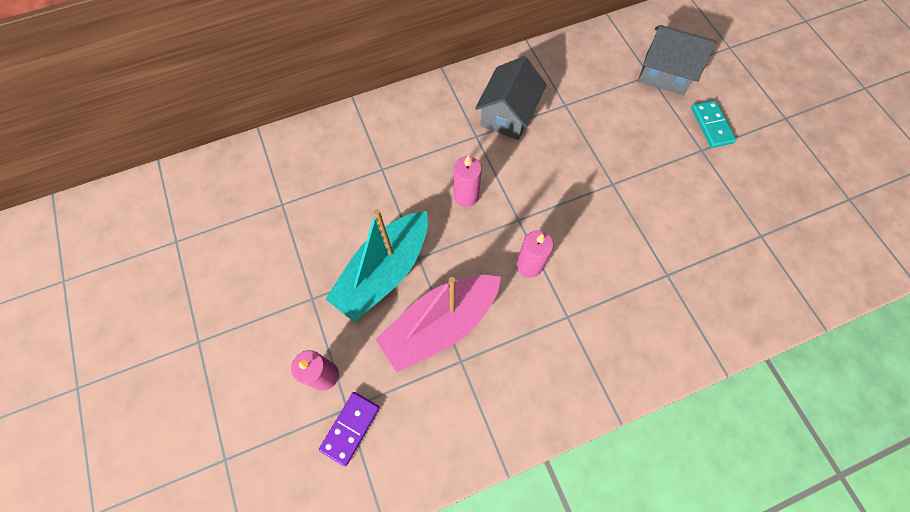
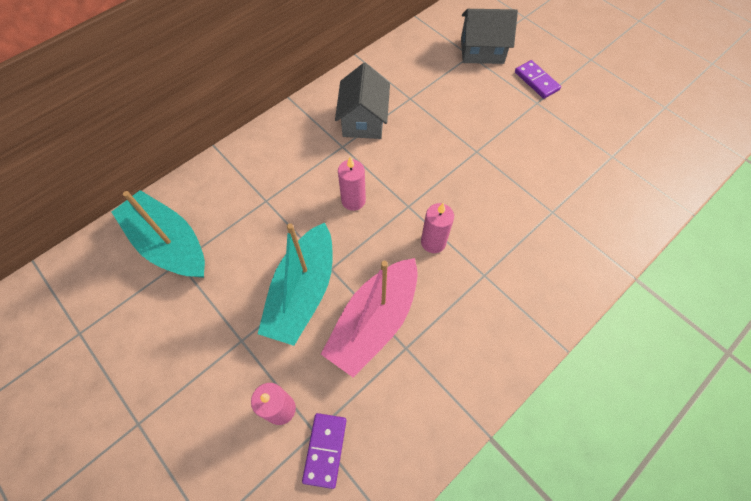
camera: 20 degrees left, 5 degrees down
turquoise domino [691,100,736,148] -> purple domino [515,60,561,99]
none -> turquoise boat [112,190,205,278]

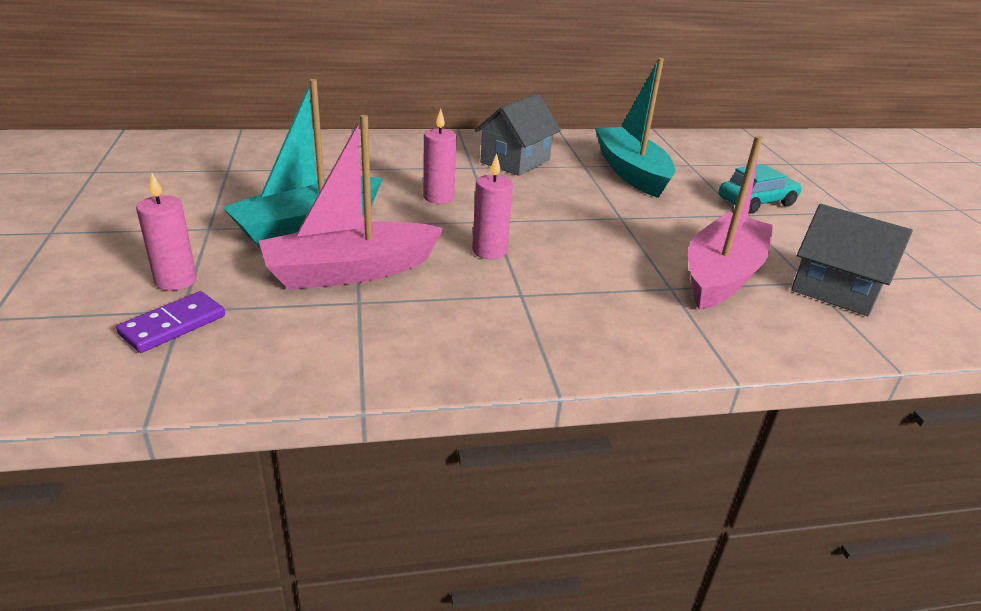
camera: 30 degrees right, 30 degrees down
turquoise boat [112,190,205,278] -> turquoise boat moved to [595,58,675,198]
grey house [461,9,518,64] -> grey house moved to [791,204,913,316]
purple domino [515,60,561,99] -> turquoise car [719,164,802,214]
none -> pink boat [688,136,773,310]

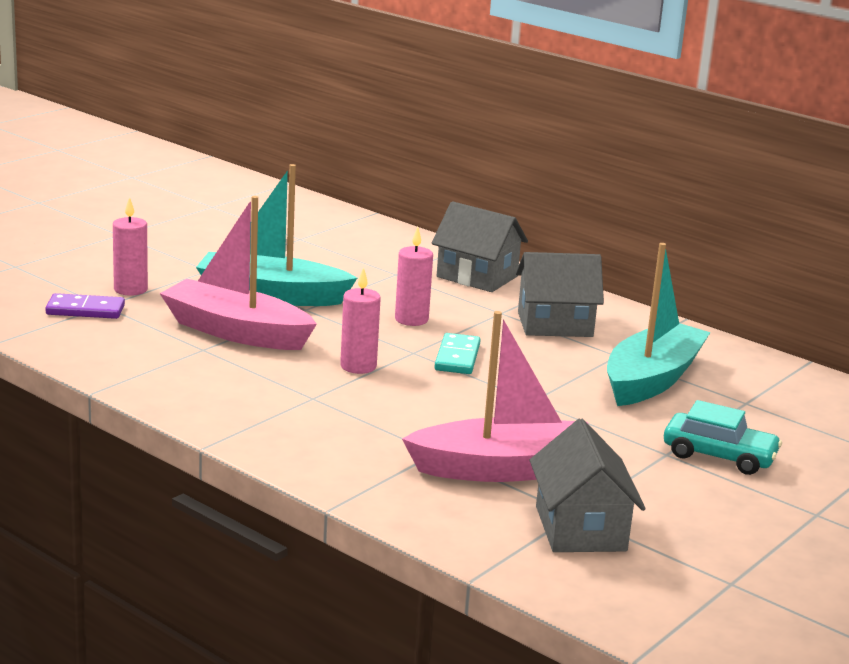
camera: 50 degrees right, 10 degrees down
none -> grey house [432,201,528,292]
none -> turquoise domino [435,333,481,374]

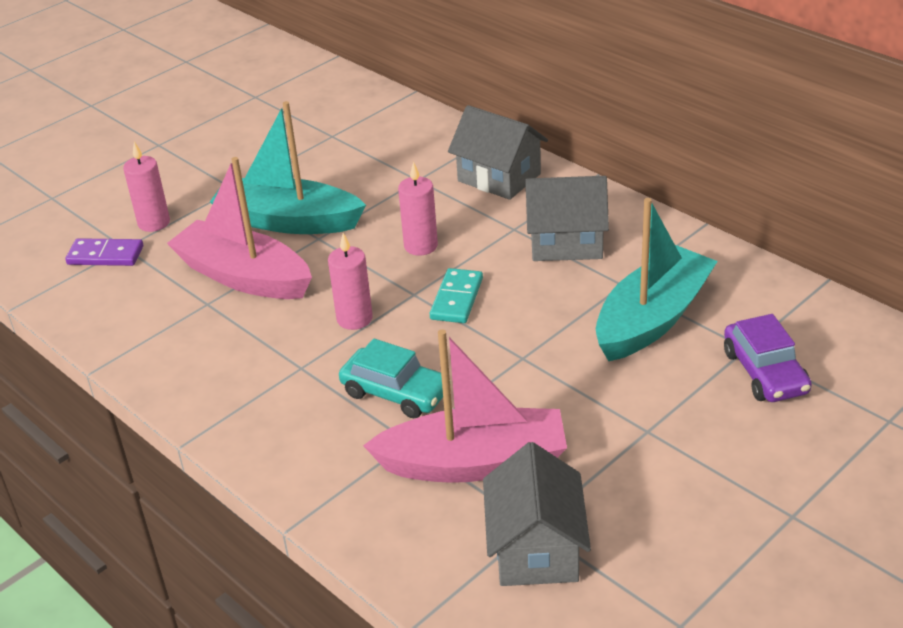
camera: 10 degrees right, 15 degrees up
turquoise car [664,400,782,475] -> turquoise car moved to [339,338,451,418]
none -> purple car [724,314,812,402]

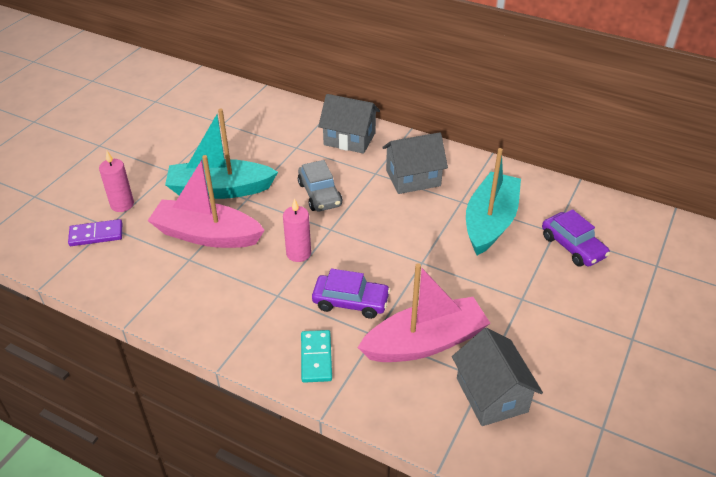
camera: 20 degrees left, 5 degrees up
turquoise car [339,338,451,418] -> purple car [312,269,391,319]
pink candle [398,162,438,256] -> grey car [298,160,342,211]
turquoise domino [430,268,483,323] -> turquoise domino moved to [301,330,332,383]

